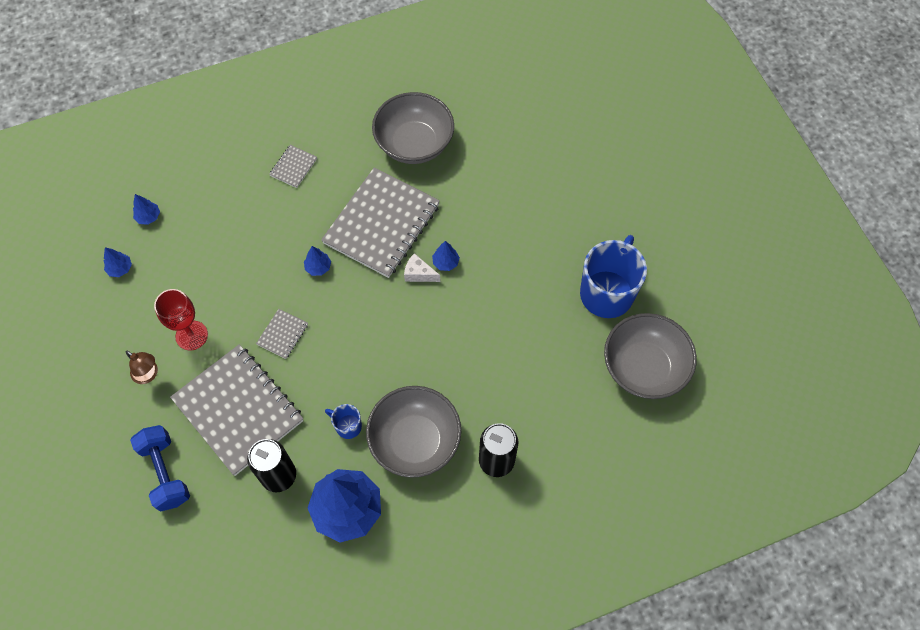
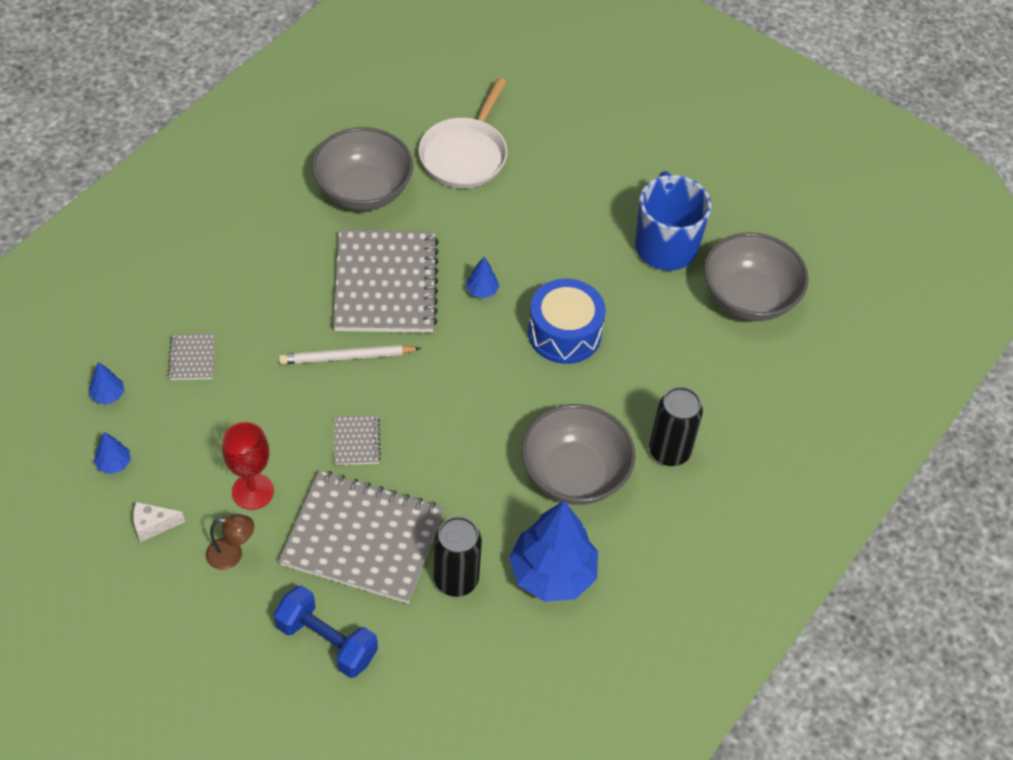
camera: 35 degrees left, 10 degrees down
grey notebook [269,145,317,188] -> grey notebook moved to [168,334,215,380]
blue tree [304,246,331,276] -> white pencil [279,345,421,364]
blue mug [325,404,362,439] -> none
white cheese [404,253,440,282] -> white cheese moved to [133,502,185,542]
none -> white pan [419,78,507,188]
none -> blue drum [528,279,606,364]

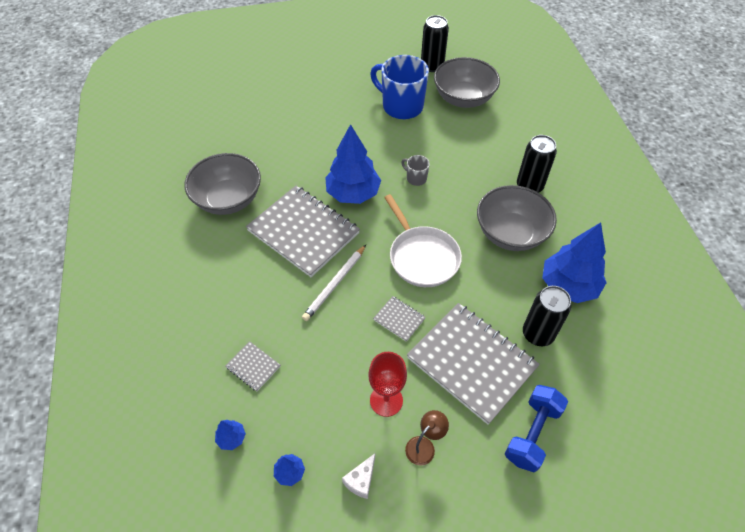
camera: 45 degrees left, 0 degrees up
blue dumbbell [274,585,378,678] -> blue dumbbell turned 45 degrees counterclockwise [505,385,568,472]
grey notebook [279,471,445,604] -> grey notebook turned 75 degrees clockwise [407,303,540,425]
white pan [419,78,507,188] -> white pan moved to [384,194,462,287]
blue tree [466,257,499,298] -> blue tree [325,124,381,204], size x2.37
blue drum [528,279,606,364] -> grey mug [401,155,430,186]
none -> black can [421,15,449,72]

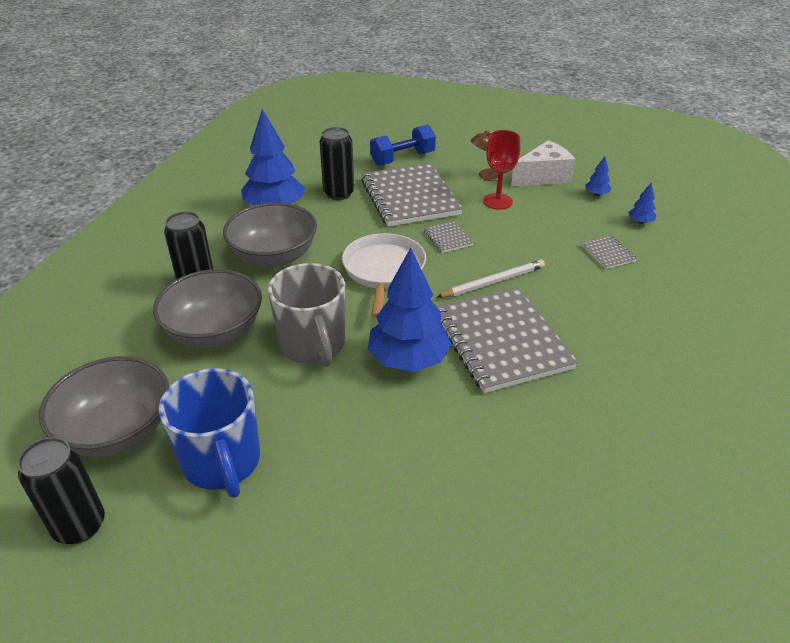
camera: 150 degrees left, 15 degrees down
grey bowl [185,153,261,215] -> grey bowl moved to [153,269,262,348]
white cheese [342,453,375,499] -> white cheese [511,140,575,187], size x1.89
grey mug [401,155,430,186] -> grey mug [268,263,345,367], size x2.20

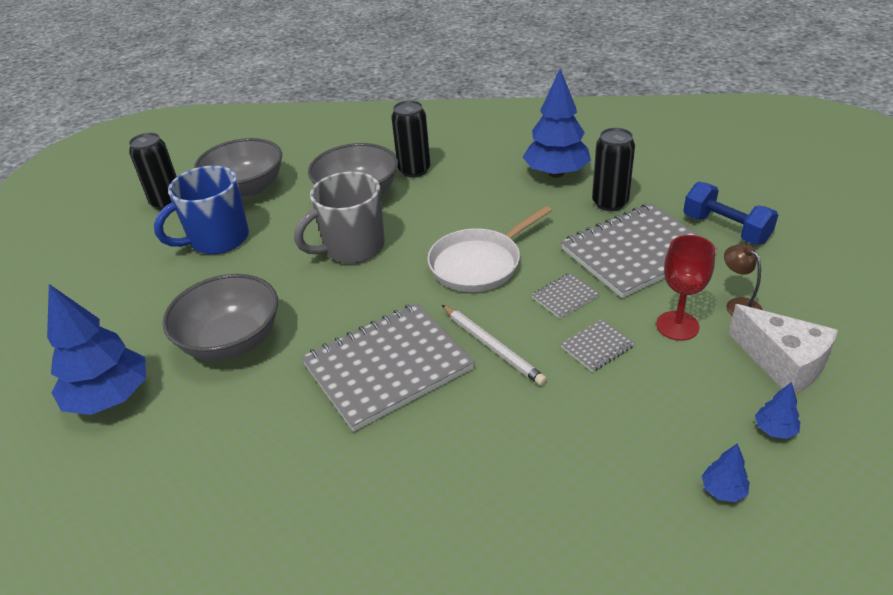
camera: 80 degrees right, 0 degrees up
grey bowl [223,202,317,268] -> grey bowl moved to [162,274,278,361]
white pan [342,233,426,318] -> white pan turned 150 degrees clockwise [427,206,552,292]
blue tree [368,248,452,372] -> blue tree moved to [47,284,146,415]
grey notebook [581,235,637,269] -> grey notebook moved to [561,319,635,372]

